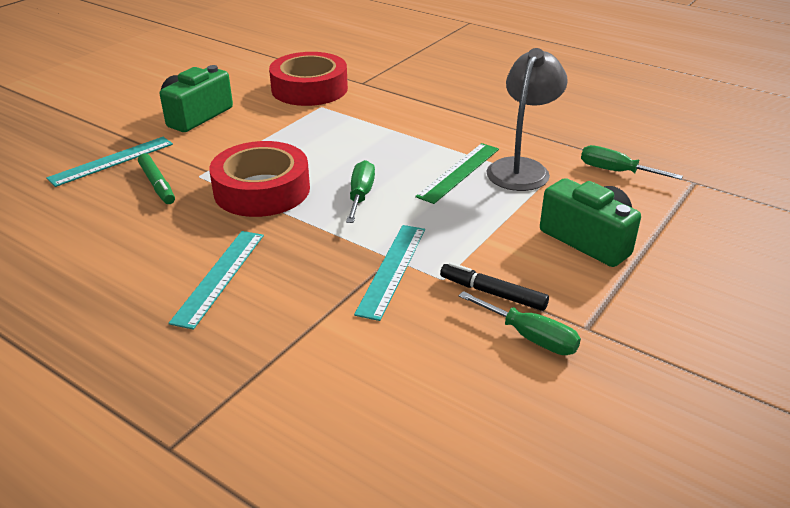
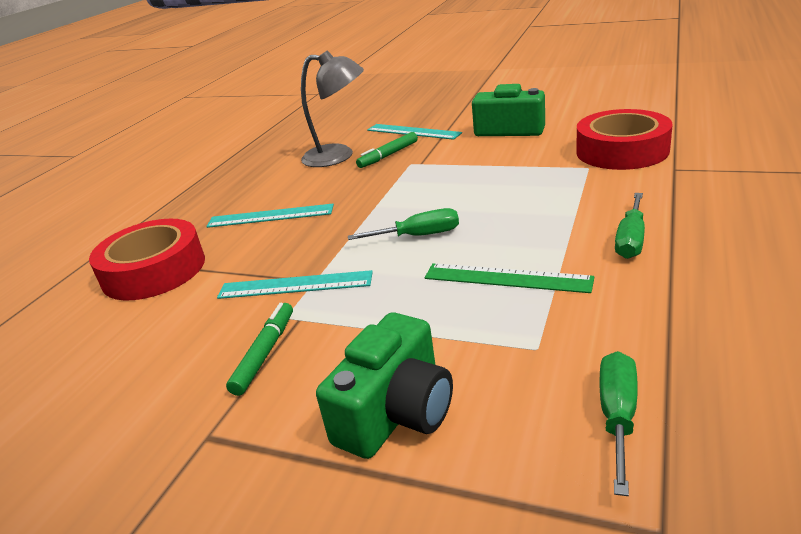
camera: 80 degrees right, 5 degrees down
red tape [209,141,310,217] -> red tape moved to [89,219,205,300]
black marker [440,262,549,311] -> green marker [226,303,293,396]
green screwdriver [459,291,581,355] -> green screwdriver moved to [615,193,645,259]
grey lamp [486,48,568,191] -> grey lamp moved to [301,50,364,167]

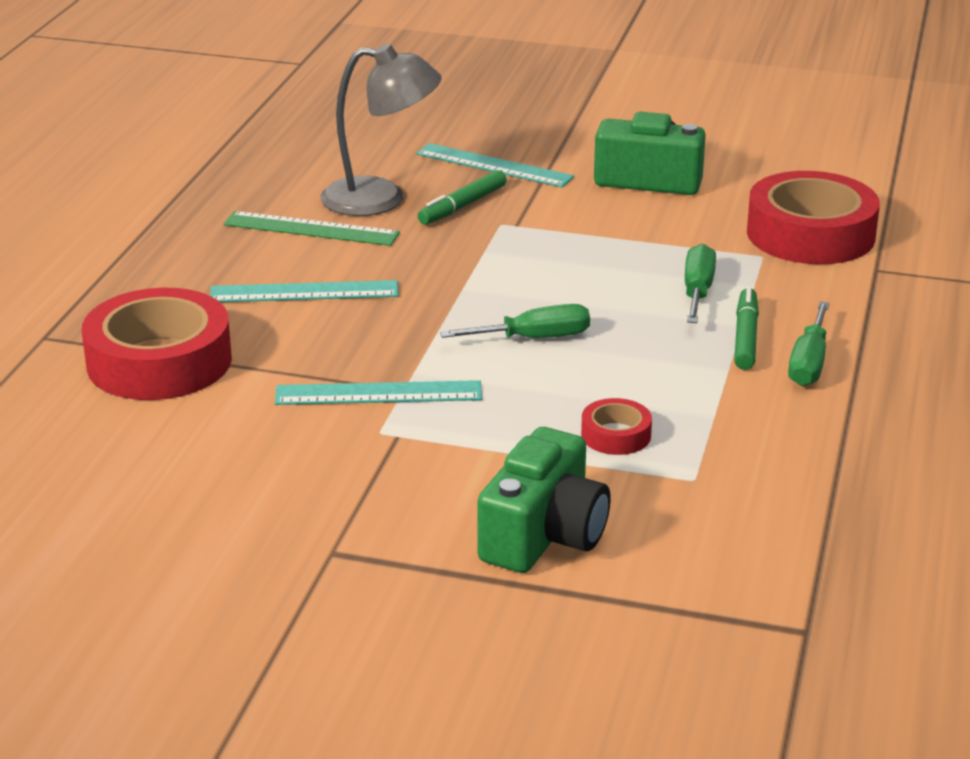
camera: 10 degrees left, 0 degrees up
green marker [226,303,293,396] -> green marker moved to [734,287,759,370]
green ruler [425,263,594,293] -> green ruler moved to [224,211,400,246]
green screwdriver [600,351,638,496] -> green screwdriver moved to [685,244,716,323]
none -> red tape [581,398,652,455]

